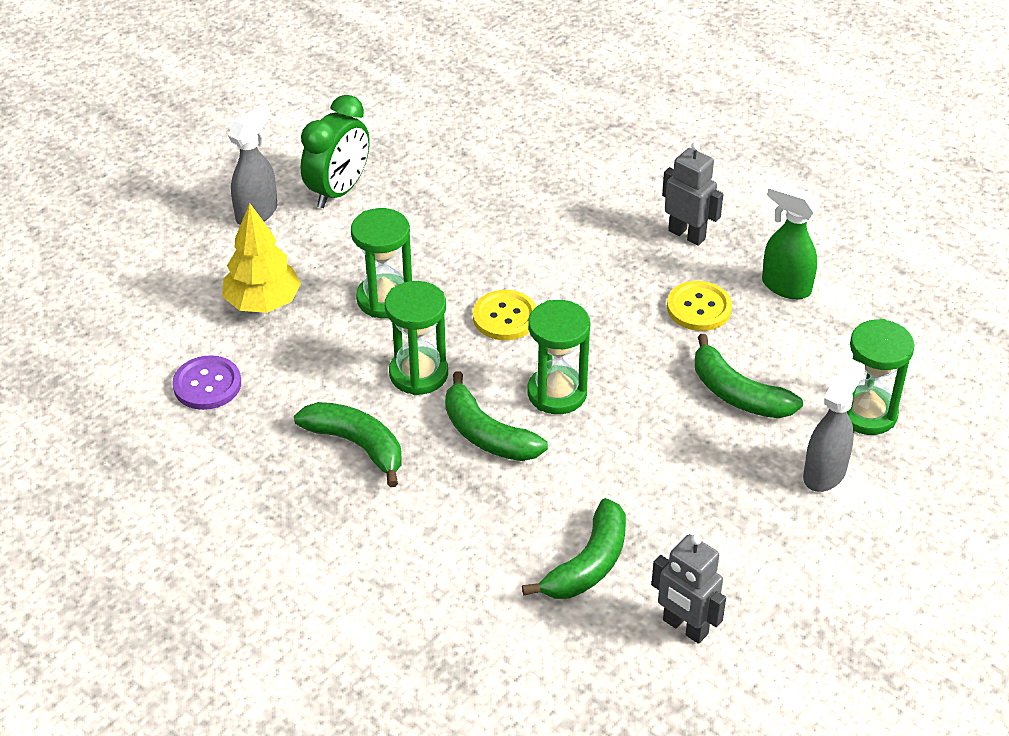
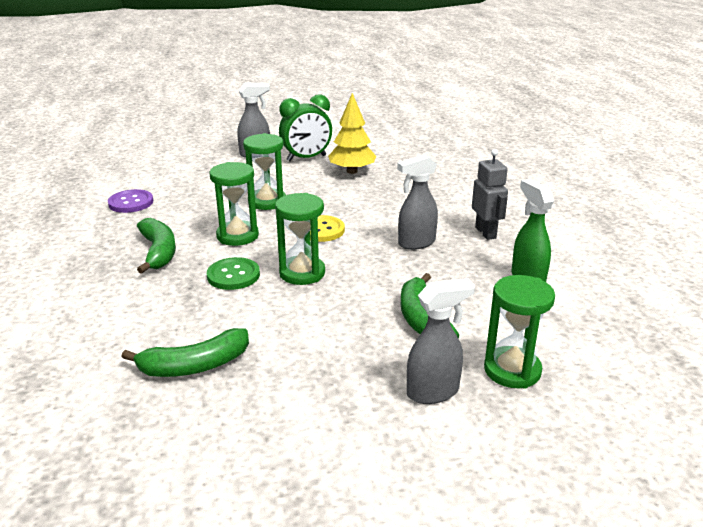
camera: 35 degrees right, 15 degrees down
yellow tree [222,203,301,313] -> yellow tree moved to [328,93,376,174]
green banana [445,371,548,461] -> green button [207,257,260,290]
grey robot [651,534,726,644] -> none
yellow button [667,281,732,331] -> none
none -> grey spray bottle [397,154,438,250]

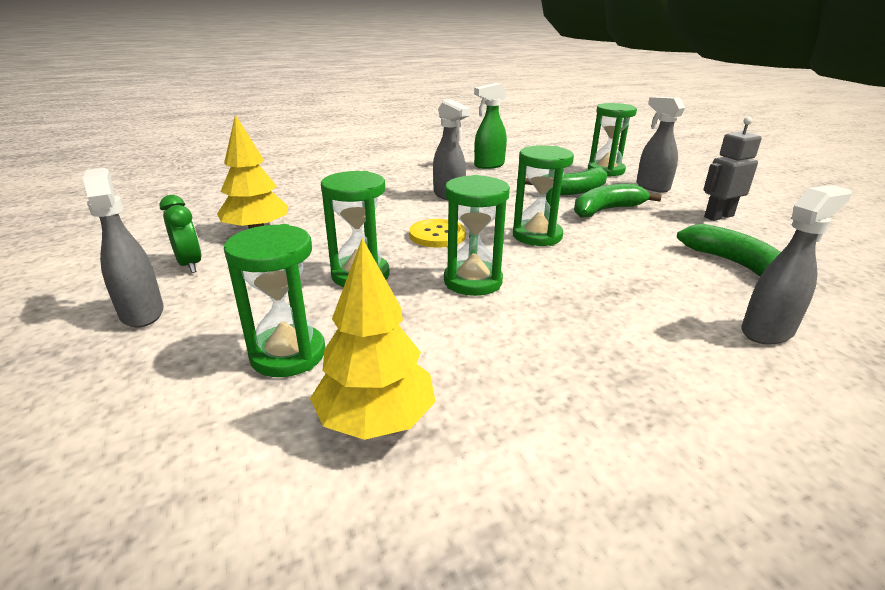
camera: 100 degrees left, 0 degrees up
purple button [108,189,153,213] -> yellow tree [310,238,436,440]
green banana [137,218,176,274] -> green banana moved to [574,184,662,218]
green button [207,257,260,290] -> none
green clock [279,94,332,161] -> green clock [159,195,202,273], size x0.65
grey robot [472,149,508,240] -> grey robot moved to [703,117,762,221]
none -> green hourglass [223,224,325,377]
none -> grey spray bottle [741,185,852,345]

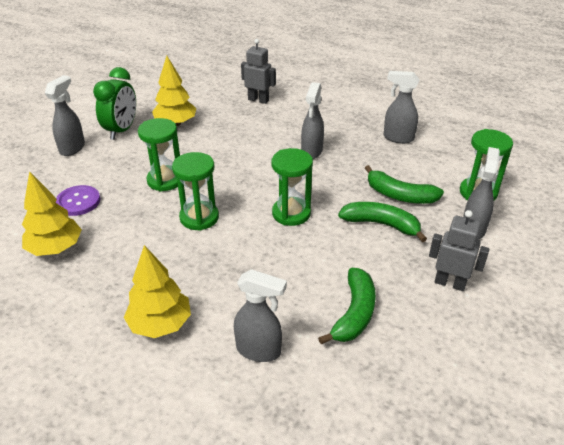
camera: 50 degrees right, 10 degrees up
green clock [159,195,202,273] -> green clock [93,67,136,140], size x1.55
green hourglass [223,224,325,377] -> purple button [55,185,100,216]
yellow button [409,219,466,248] -> none
green spray bottle [474,83,507,169] -> grey spray bottle [384,71,420,144]
none -> yellow tree [124,245,191,338]
none -> grey robot [241,39,276,104]

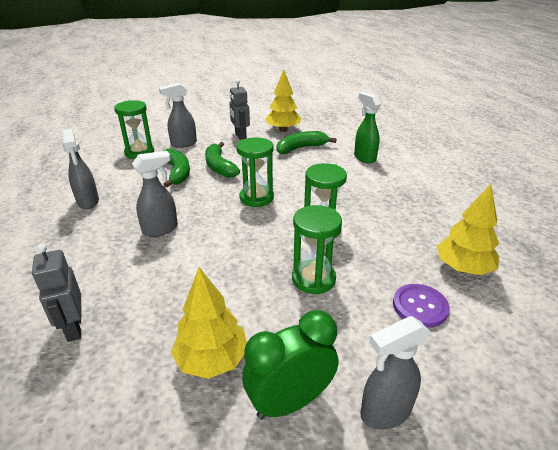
camera: 135 degrees left, 5 degrees down
yellow tree [124,245,191,338] -> yellow tree moved to [265,70,301,132]
grey spray bottle [234,269,287,362] -> green spray bottle [354,92,381,163]

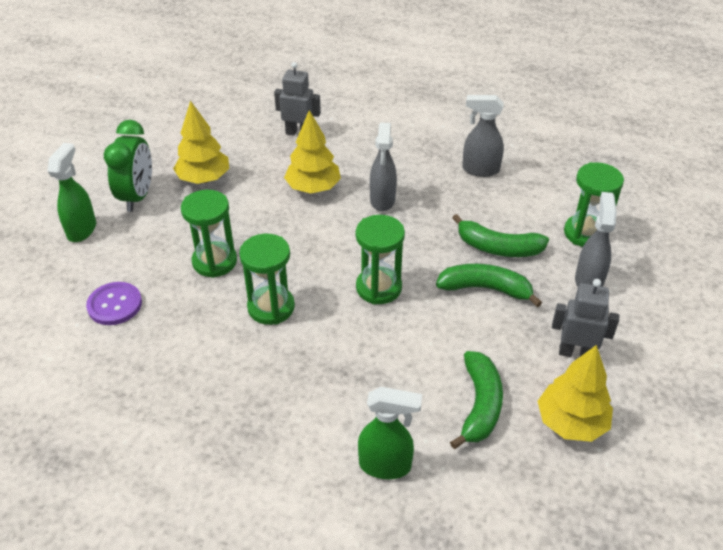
camera: 125 degrees right, 10 degrees up
grey spray bottle [361,316,431,430] -> green spray bottle [47,143,96,242]
yellow tree [436,184,499,275] -> yellow tree moved to [284,110,341,193]

